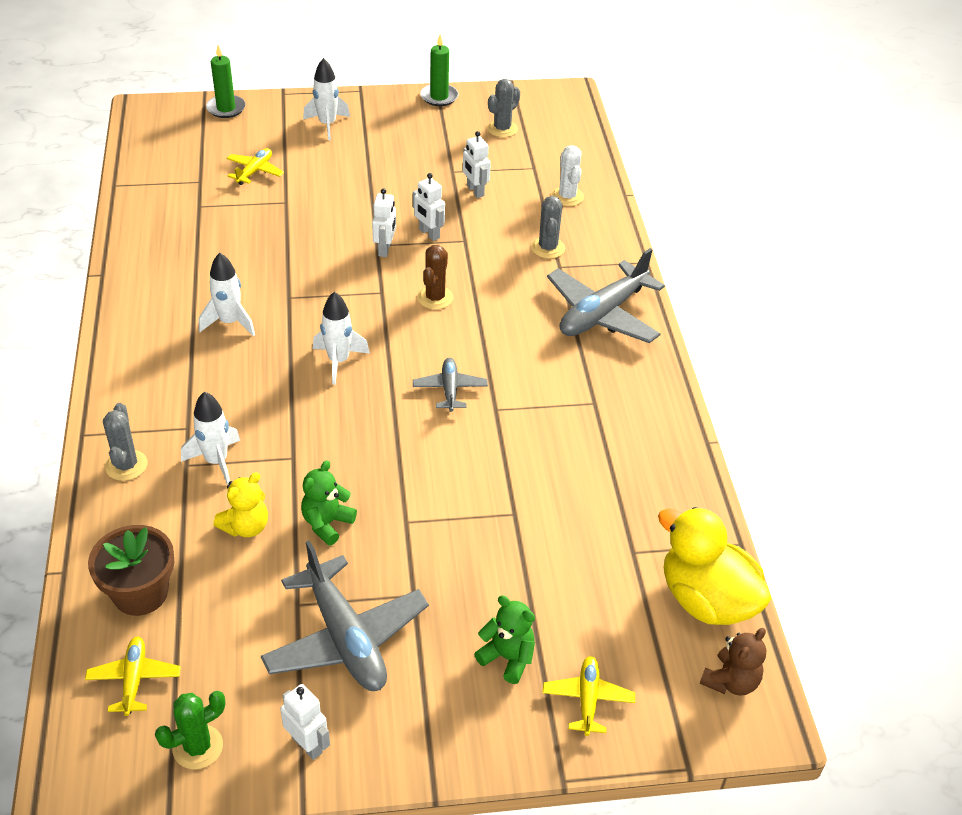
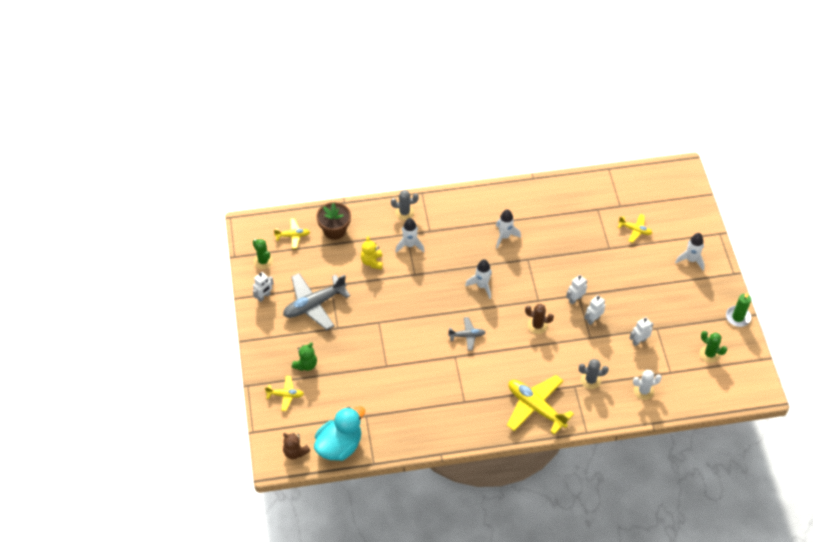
camera: 90 degrees right, 10 degrees up
green candle [206,45,246,118] -> none
yellow teddy bear [214,472,268,537] -> yellow teddy bear turned 45 degrees clockwise [361,236,383,269]
green teddy bear [301,460,357,546] -> none
white robot [372,188,396,257] -> white robot turned 135 degrees clockwise [566,275,587,305]
grey cactus [487,79,520,137] -> green cactus [700,331,727,363]
grey plane [547,248,665,343] -> yellow plane [507,375,574,435]
yellow duck [658,507,772,625] -> turquoise duck [314,406,365,461]

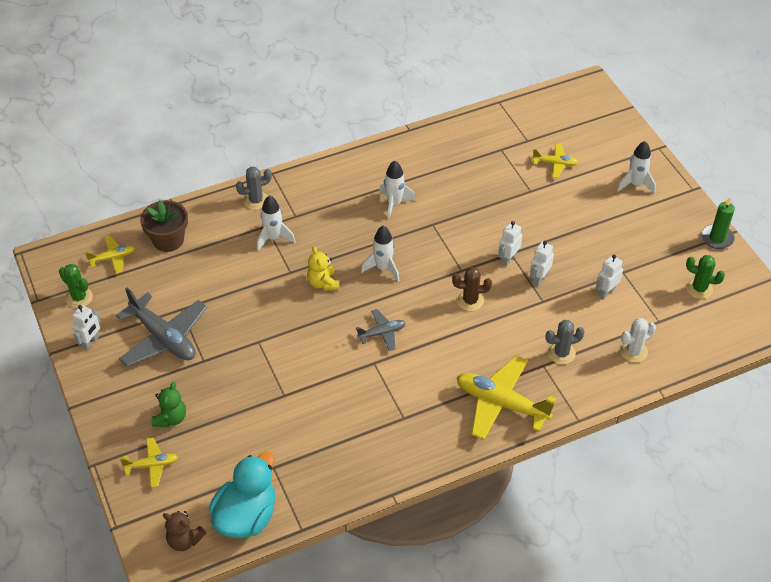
camera: 15 degrees left, 5 degrees down
grey plane [283,273,350,330] -> grey plane turned 90 degrees counterclockwise [116,288,207,367]
yellow teddy bear [361,236,383,269] -> yellow teddy bear moved to [307,247,339,291]

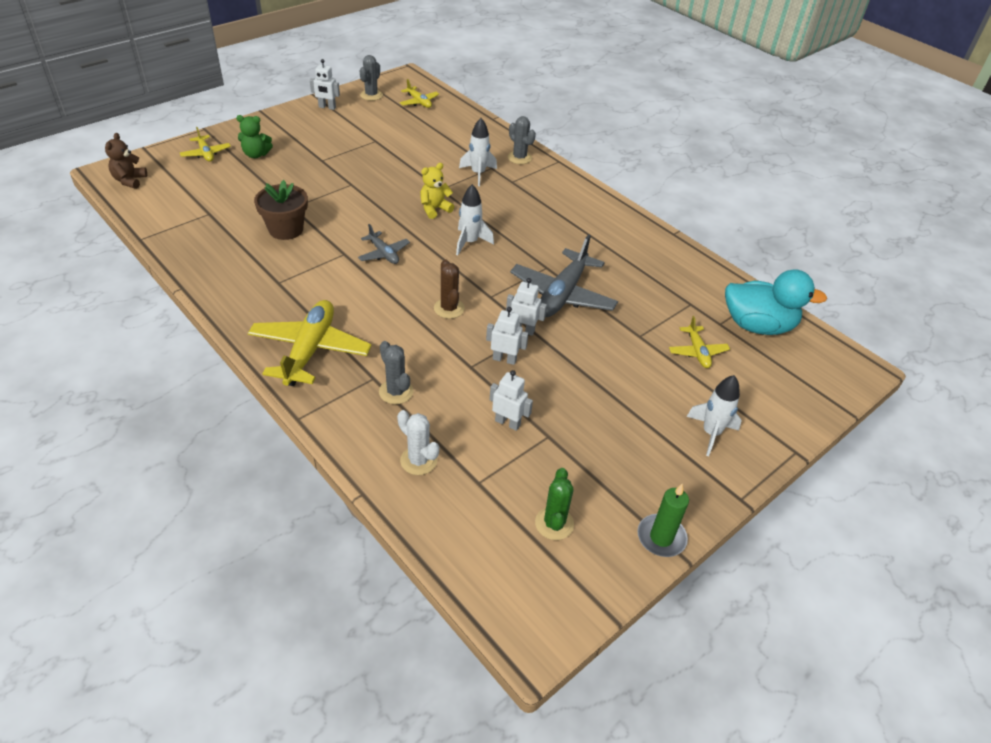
camera: 70 degrees right, 5 degrees down
green cactus [59,264,93,308] -> grey cactus [360,55,383,101]
grey plane [116,288,207,367] -> grey plane moved to [510,234,618,317]
brown flower pot [140,200,188,252] -> brown flower pot moved to [254,180,308,240]
turquoise duck [209,452,275,538] -> turquoise duck moved to [725,269,827,335]
white rocket [379,161,416,219] -> none

